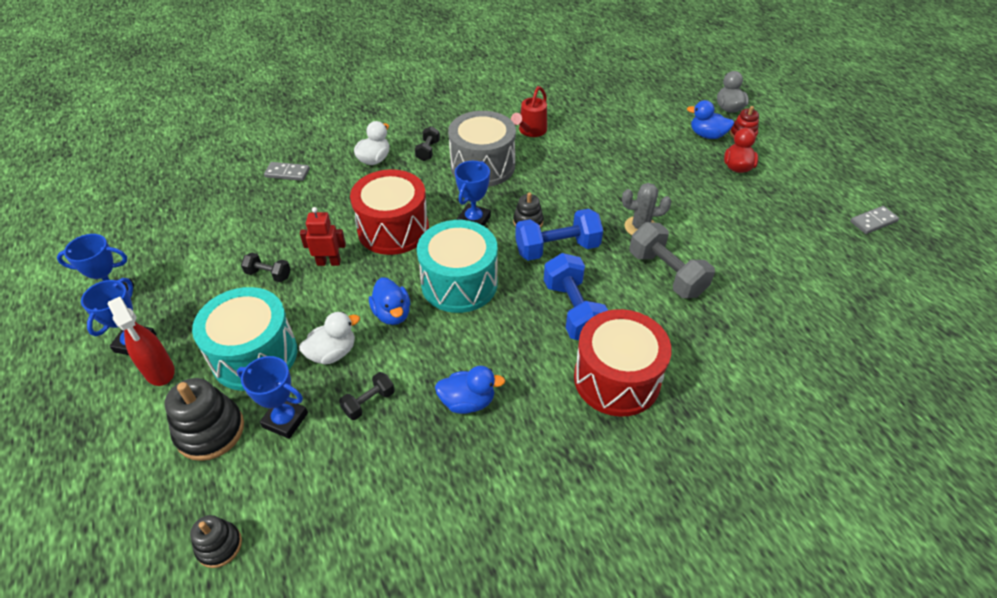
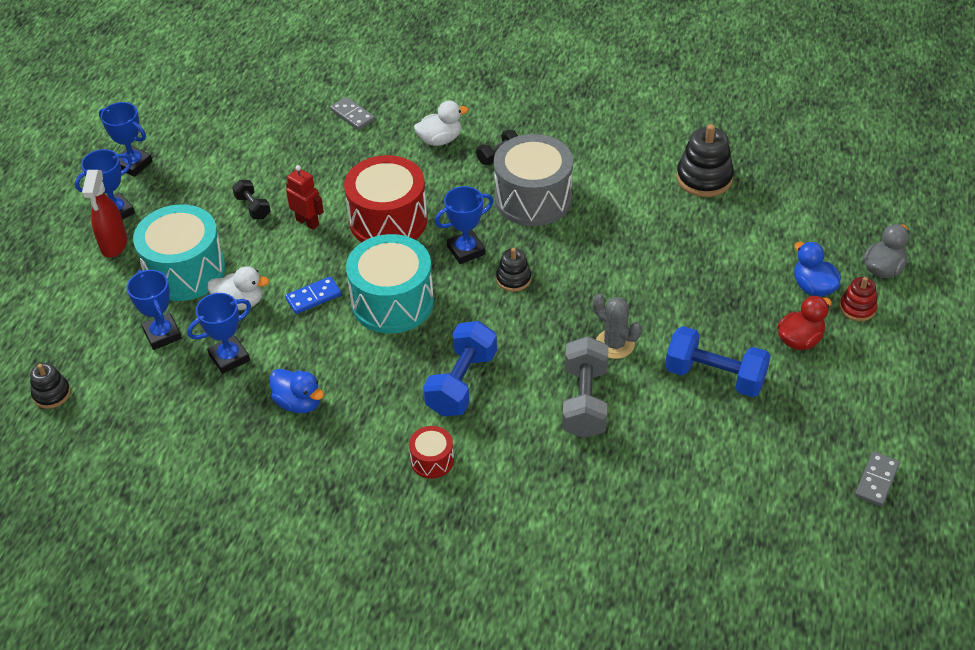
camera: 40 degrees right, 0 degrees up
black stacking toy [164,378,244,461] -> black stacking toy moved to [676,124,734,197]
black dumbbell [339,372,395,420] -> blue trophy [187,293,251,374]
blue duck [369,277,410,325] -> blue domino [285,276,341,314]
red watering can [511,86,547,137] -> none
blue dumbbell [515,209,603,261] -> blue dumbbell moved to [665,326,770,397]
red drum [574,309,672,417] -> red drum [409,426,454,479], size x0.48
grey domino [850,206,899,234] -> grey domino turned 75 degrees counterclockwise [855,452,900,507]

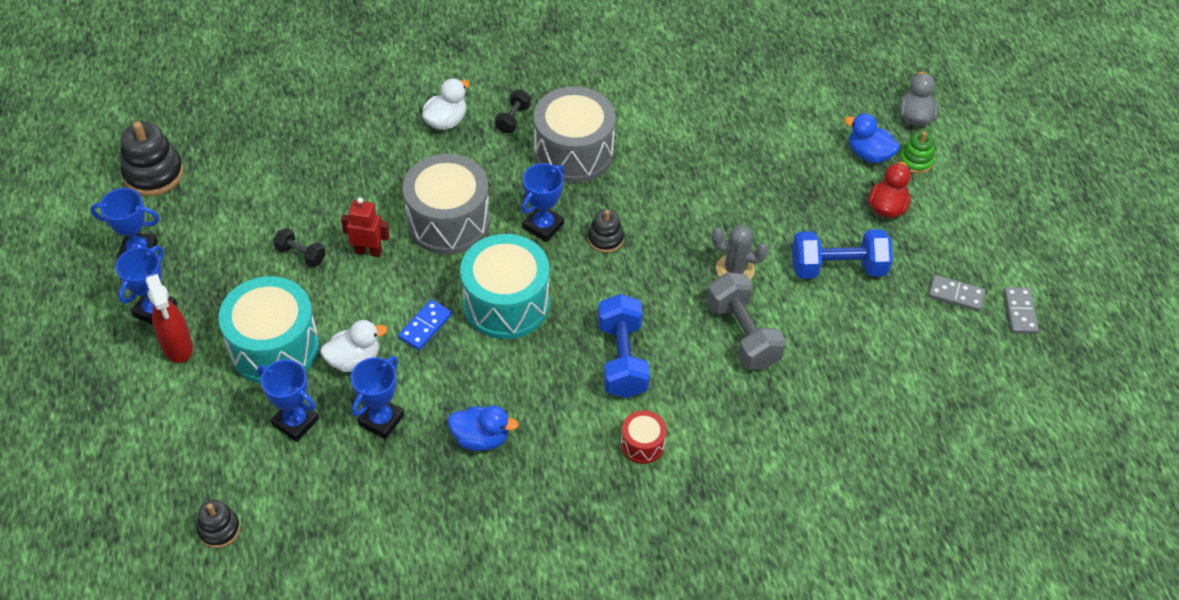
camera: 30 degrees left, 5 degrees up
grey domino [330,97,375,130] -> grey domino moved to [928,275,986,311]
red drum [344,155,427,242] -> grey drum [403,154,490,255]
black stacking toy [676,124,734,197] -> black stacking toy moved to [121,122,184,196]
red stacking toy [839,277,877,321] -> green stacking toy [899,131,934,174]

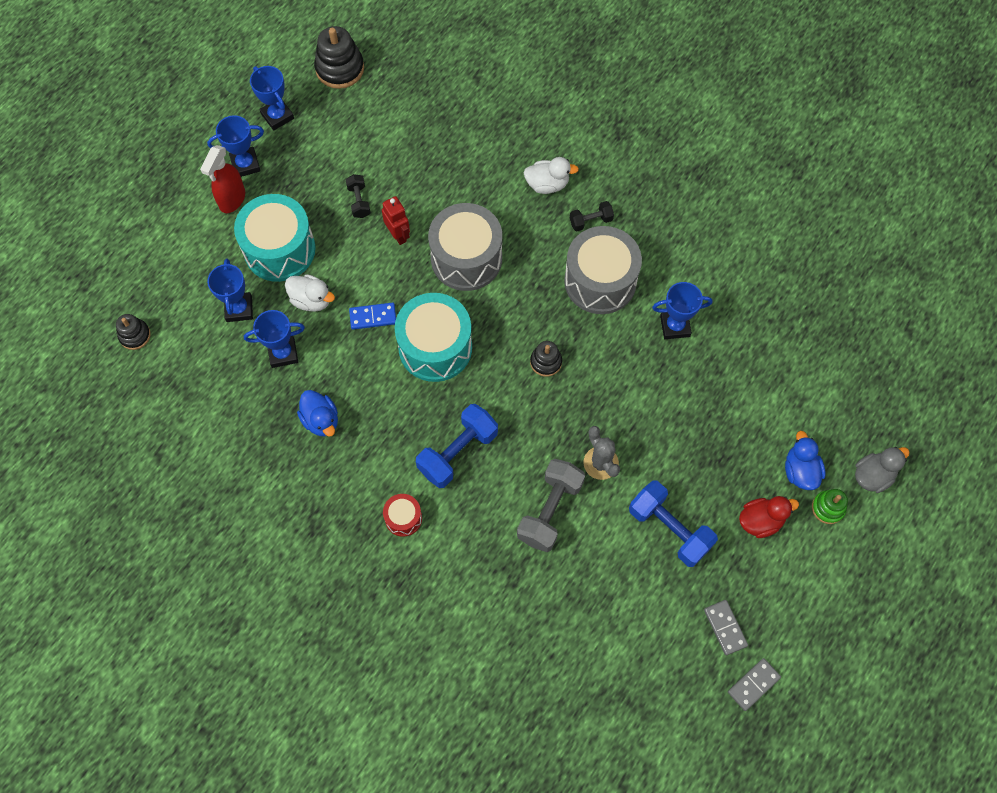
camera: 50 degrees right, 15 degrees up
blue trophy [522,163,565,242] -> blue trophy moved to [652,282,713,339]

